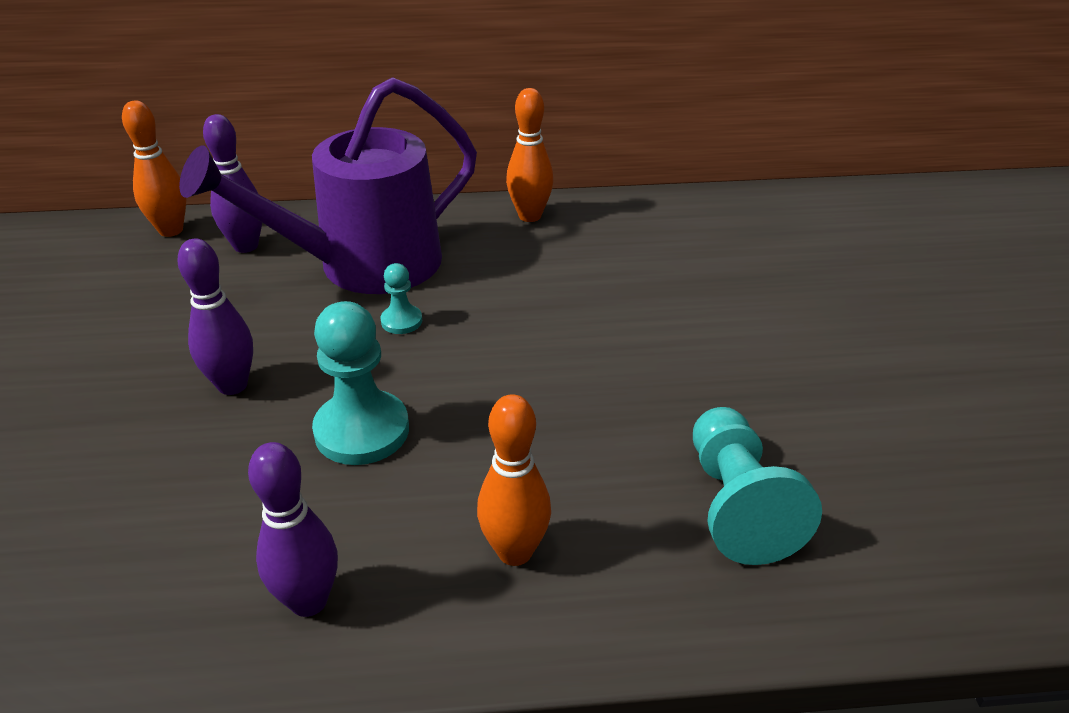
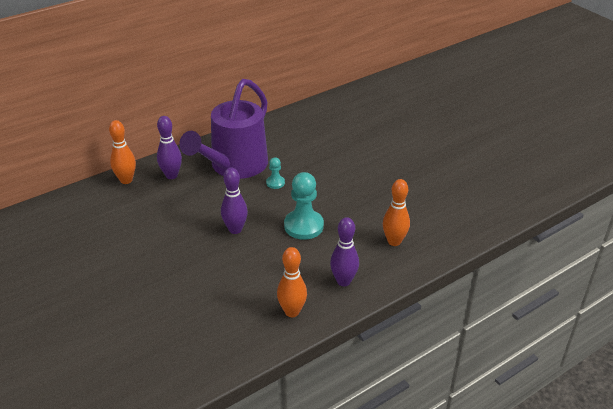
camera: 30 degrees left, 0 degrees up
orange bowling pin [506,88,553,222] -> orange bowling pin moved to [277,247,307,317]
turquoise pawn [693,407,822,565] -> none

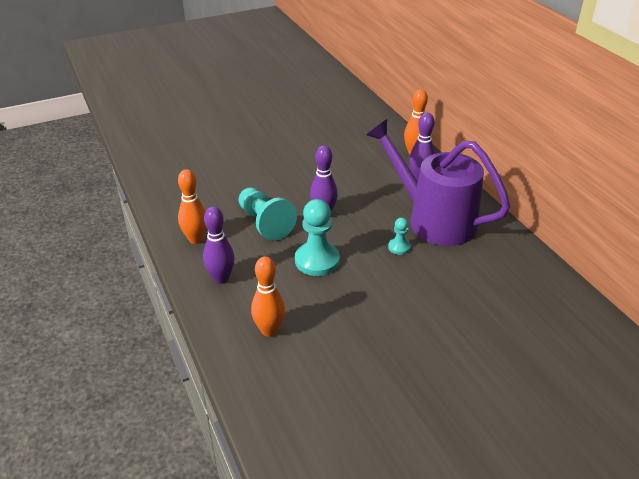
camera: 100 degrees right, 0 degrees up
none -> turquoise pawn [239,187,297,241]

